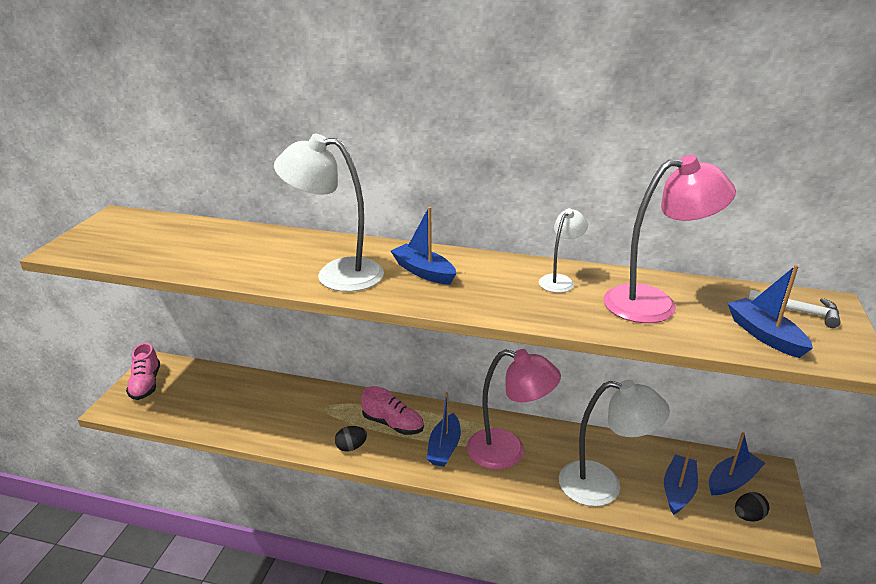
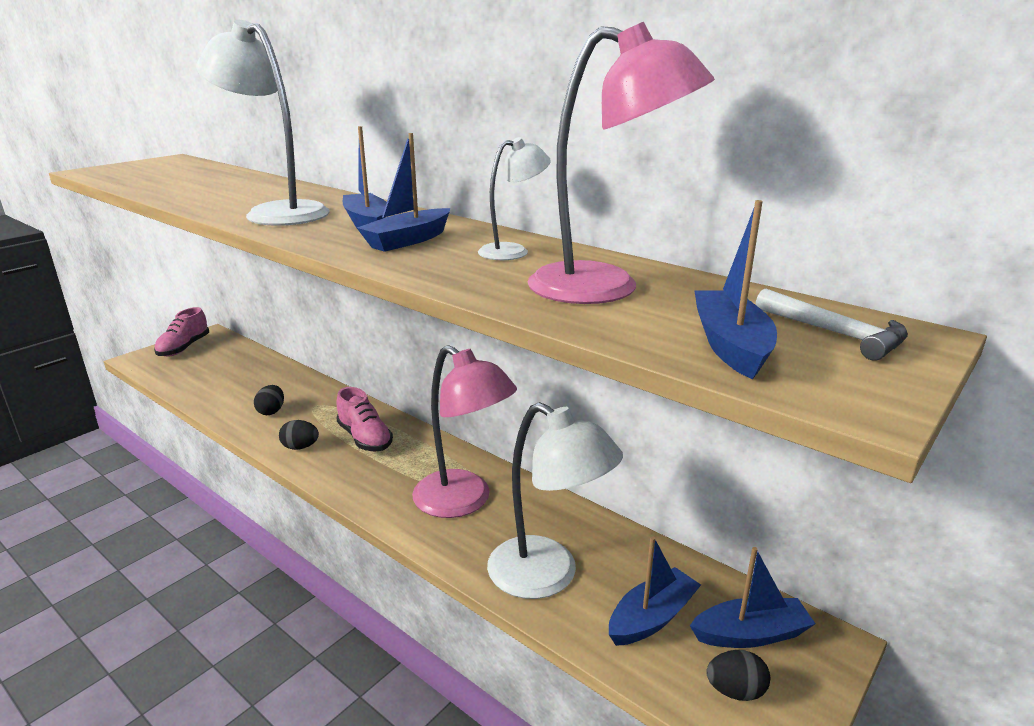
camera: 25 degrees right, 5 degrees down
blue boat [427,392,461,467] -> blue boat moved to [357,133,450,252]
none -> black egg [254,385,284,415]

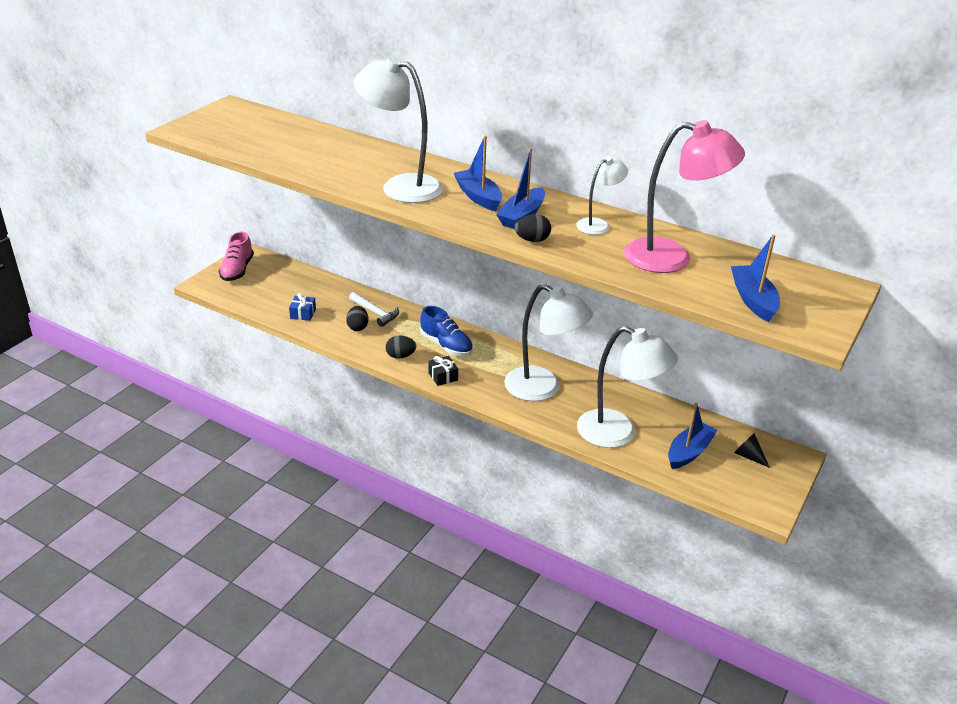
camera: 10 degrees left, 10 degrees up
pink shoe [336,387,393,452] -> blue shoe [420,306,473,356]
pink lamp [412,345,517,518] -> white lamp [504,284,593,401]
blue boat [690,547,815,648] -> black cone [734,433,770,468]
black egg [706,650,770,701] -> black egg moved to [515,214,551,242]
white hammer [756,289,908,361] -> white hammer moved to [349,292,399,327]
none -> blue gift [289,293,316,321]
none -> black gift [428,356,458,386]

